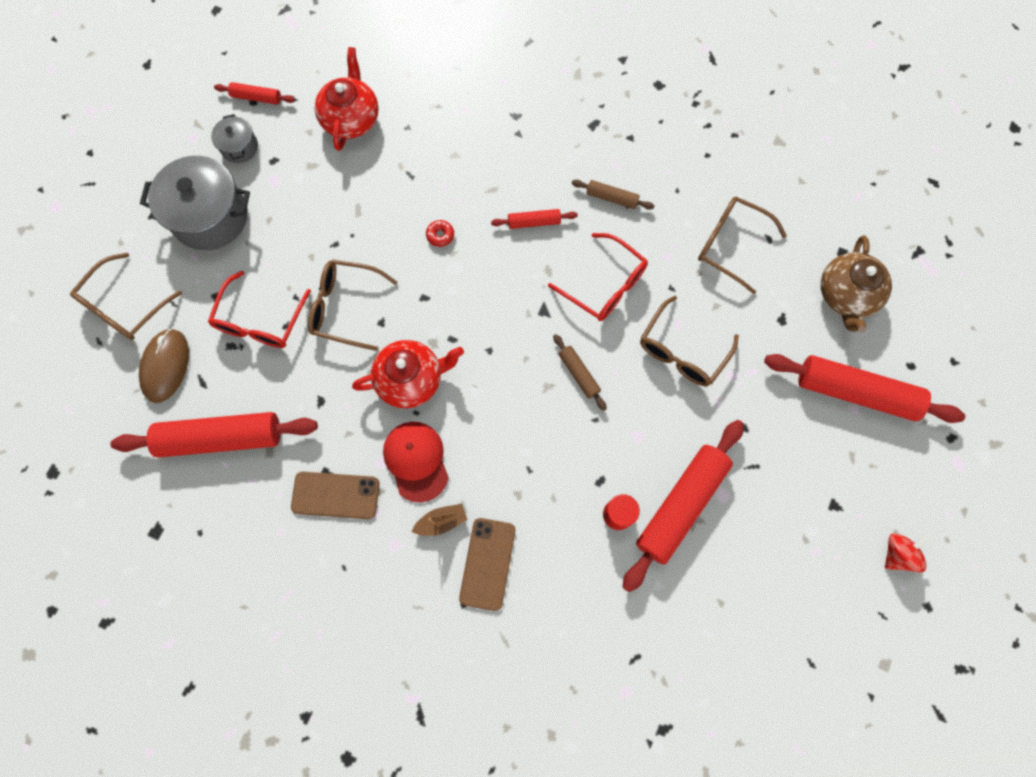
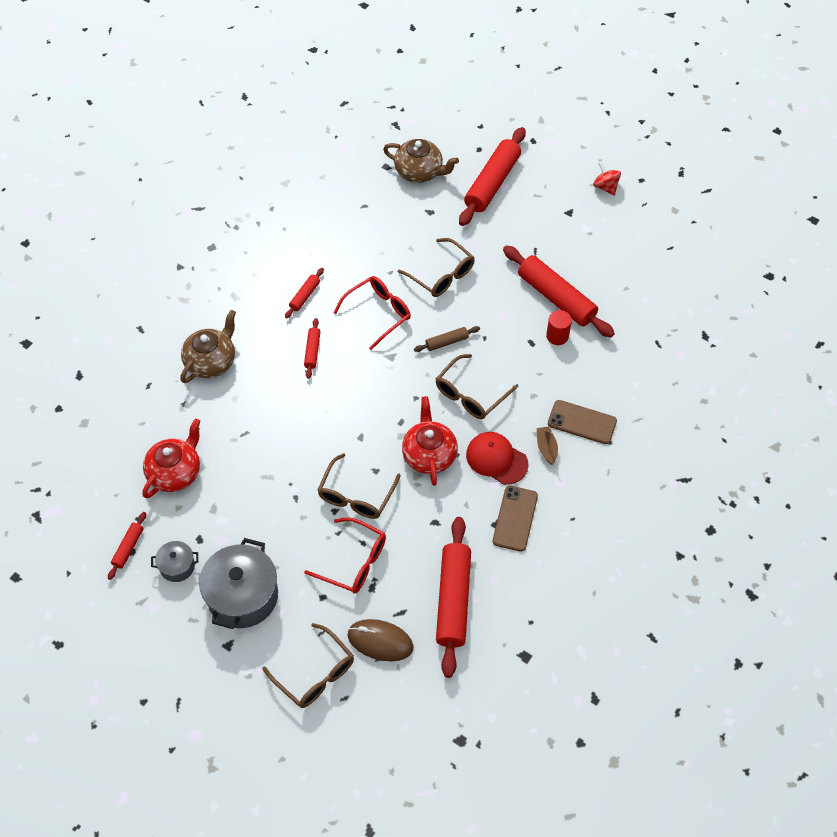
camera: 80 degrees left, 15 degrees down
red teapot [315,47,379,151] -> red teapot turned 105 degrees clockwise [142,419,200,498]
red cap [383,422,449,502] -> red cap turned 45 degrees clockwise [466,432,529,485]
red donut [426,220,454,247] -> none
brown rolling pin [572,180,654,210] -> red rolling pin [285,268,324,319]
brown glasses [698,197,787,294] -> brown glasses moved to [436,354,517,419]
none -> brown teapot [180,310,236,383]

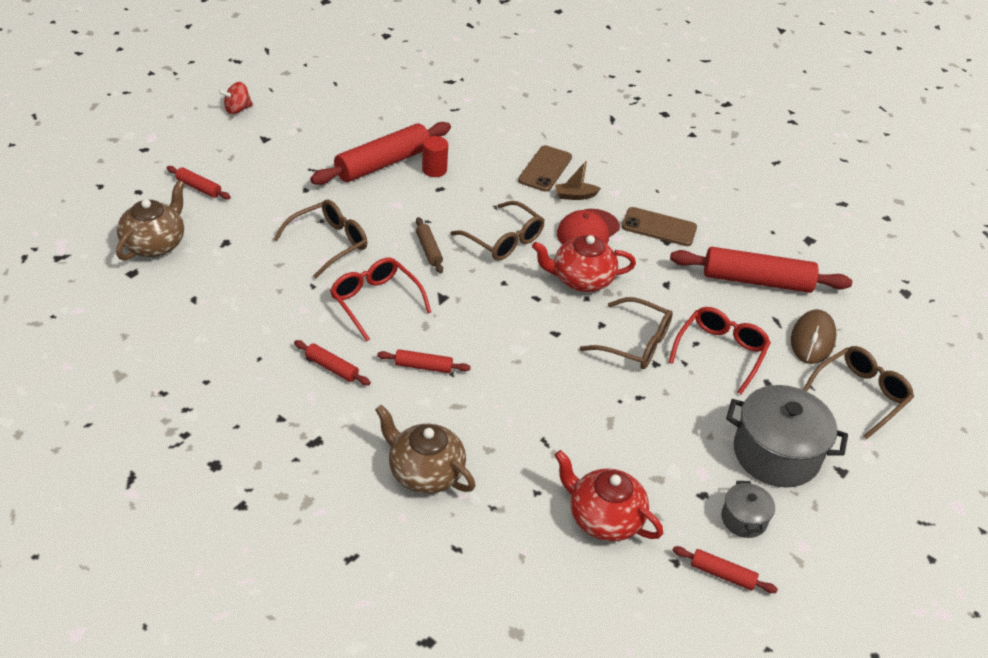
camera: 90 degrees left, 15 degrees down
red rolling pin [459,127,526,226] -> red rolling pin [167,166,231,200], size x0.47

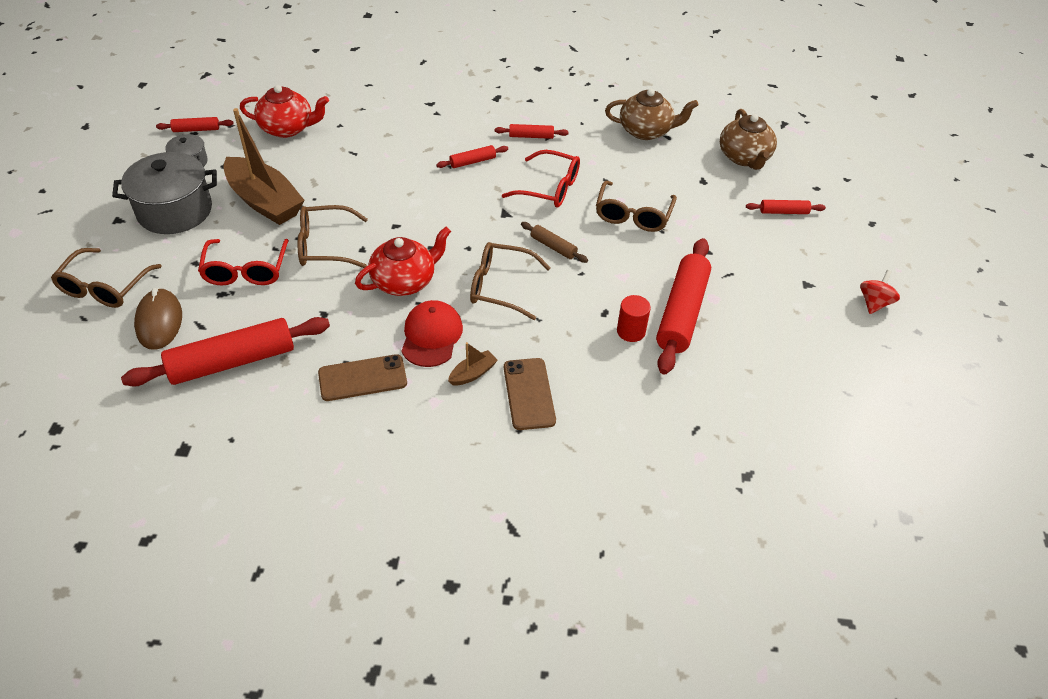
camera: 150 degrees right, 5 degrees up
brown teapot [375,405,475,494] -> brown teapot moved to [605,88,699,140]
none -> brown boat [223,108,305,225]

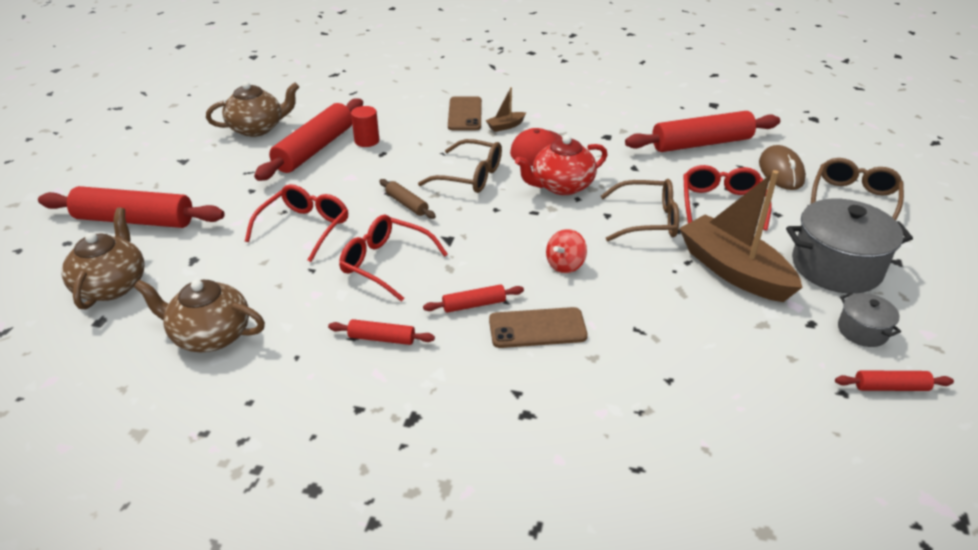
camera: 170 degrees left, 10 degrees down
red teapot [240,85,329,138] -> none
brown phone [318,354,407,401] -> brown phone moved to [489,307,588,348]
brown glasses [596,181,677,232] -> red glasses [245,184,348,262]
red rolling pin [746,200,826,214] -> red rolling pin [38,186,225,228], size x2.13
red spinning top [860,270,900,314] -> red spinning top moved to [546,229,587,273]
none -> brown teapot [206,82,299,137]

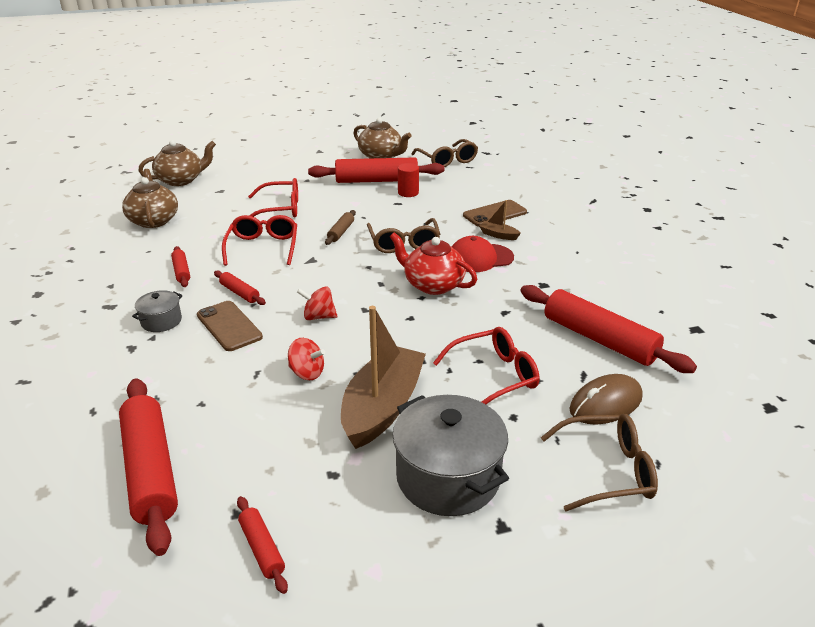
camera: 60 degrees right, 5 degrees down
red rolling pin [38,186,225,228] -> red rolling pin moved to [119,378,178,556]
brown glasses [601,179,679,241] -> brown glasses moved to [412,139,478,167]
grey pot [838,293,901,347] -> grey pot moved to [132,290,182,332]
none -> red spinning top [288,338,325,380]

